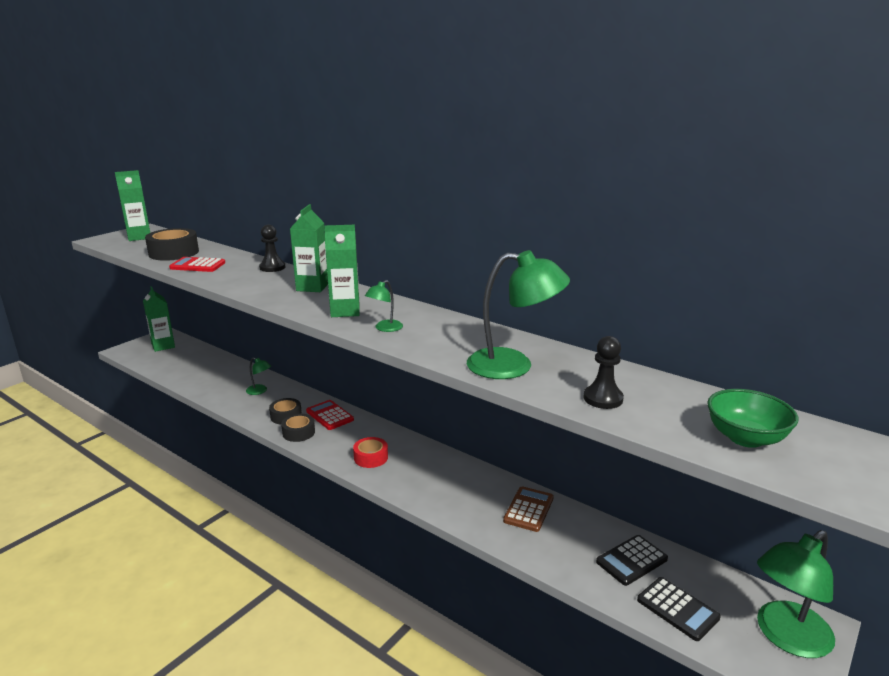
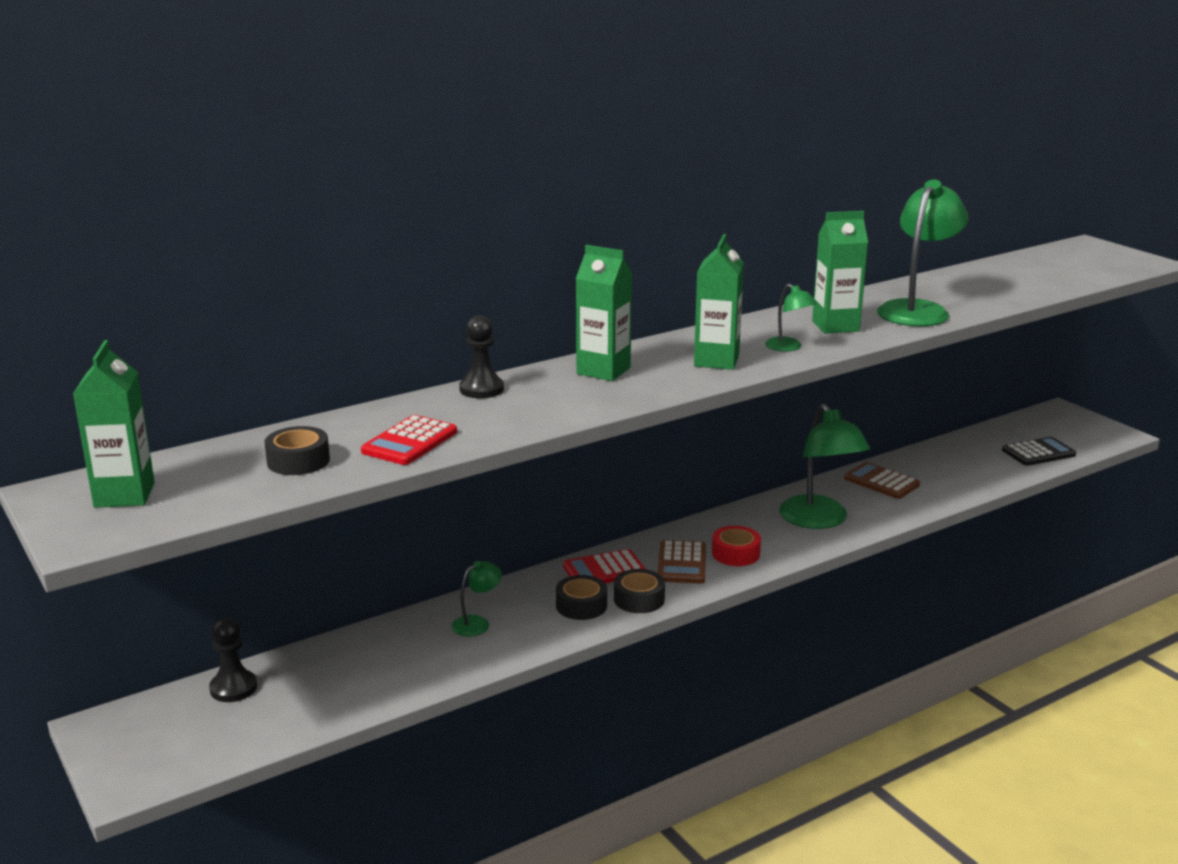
camera: 70 degrees left, 0 degrees up
green carton [143,286,175,352] -> green carton moved to [812,211,868,334]
black tape [145,228,199,261] -> black tape [264,426,330,475], size x0.61
black pawn [583,336,624,409] -> black pawn moved to [209,618,257,702]
black calculator [596,535,668,586] -> none
green bowl [707,389,798,448] -> none
green lamp [757,530,835,658] -> green lamp moved to [779,404,870,529]
none -> brown calculator [658,540,706,584]

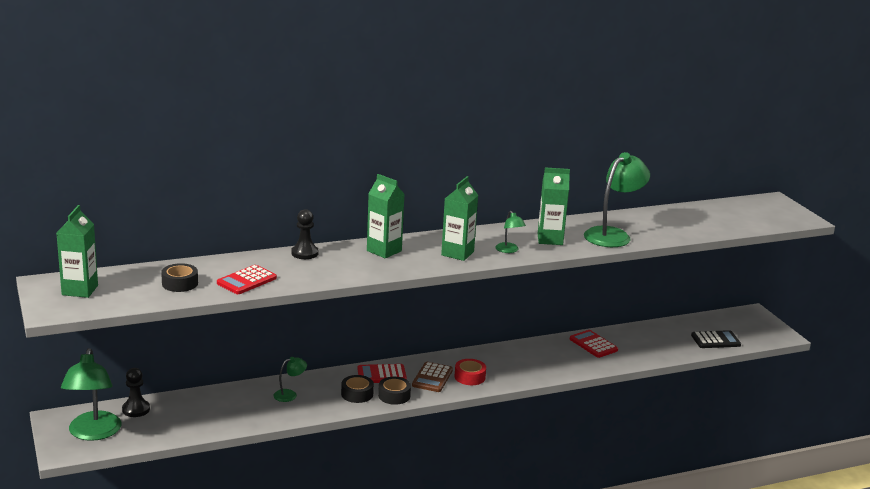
camera: 10 degrees right, 0 degrees up
green lamp [779,404,870,529] -> green lamp moved to [61,348,121,441]
brown calculator [844,462,920,499] -> red calculator [570,330,618,358]

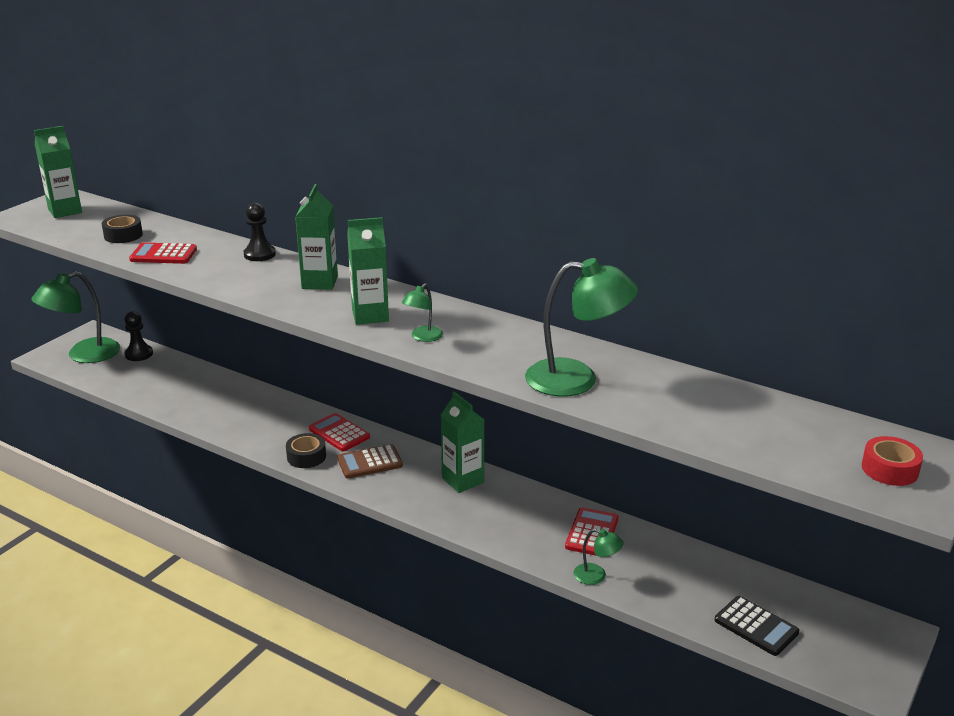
camera: 55 degrees right, 5 degrees up
green lamp [273,357,307,402] -> green lamp moved to [574,529,624,585]
black tape [341,375,374,403] -> none
red tape [455,359,486,385] -> red tape moved to [862,436,923,486]
green carton [538,167,570,245] -> green carton moved to [441,391,485,493]

